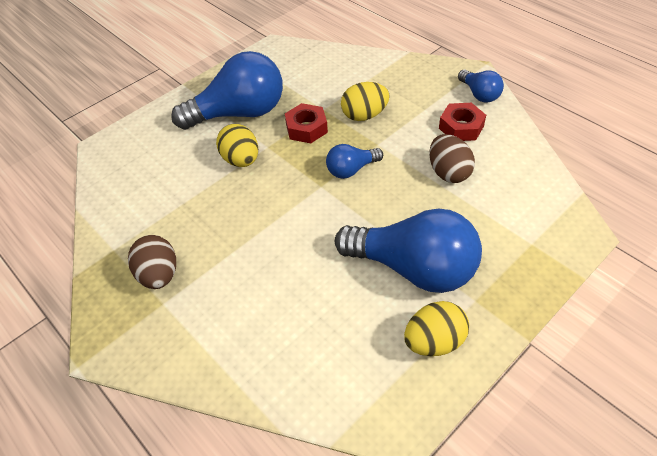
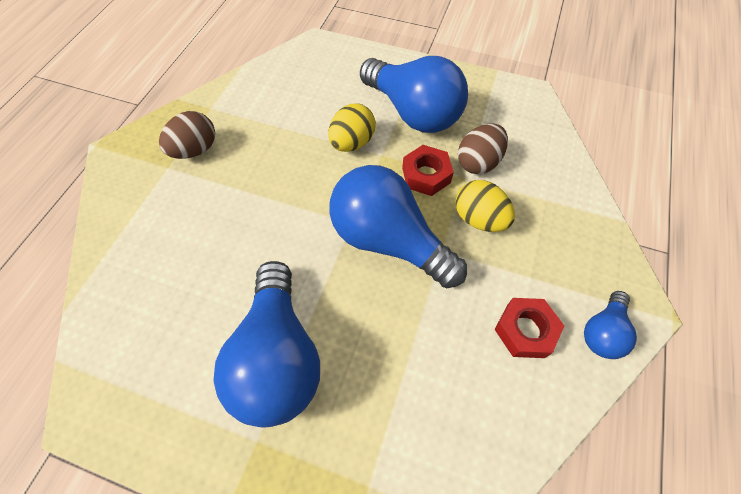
camera: 60 degrees right, 10 degrees up
blue light bulb [326,144,383,179] -> blue light bulb [330,165,467,288], size x2.03
yellow egg [404,301,469,356] -> none
brown egg [429,134,475,183] -> brown egg moved to [458,123,508,174]

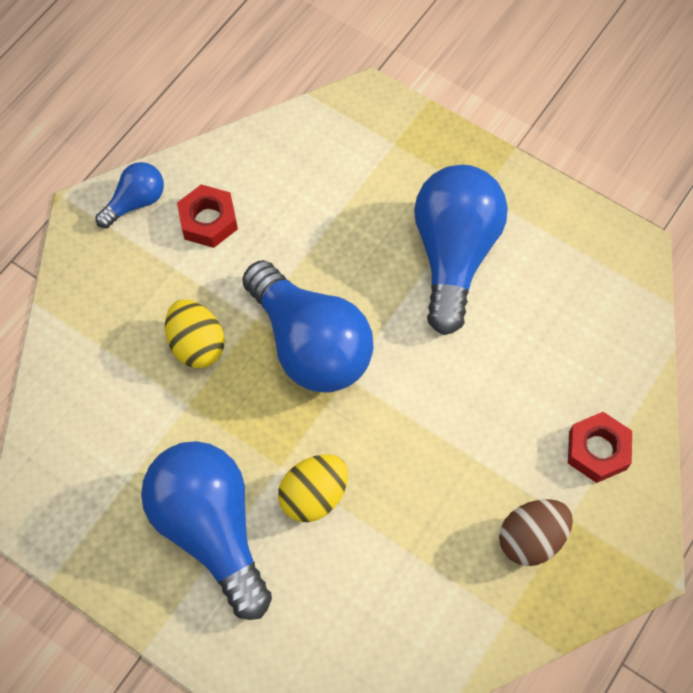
camera: 165 degrees left, 5 degrees up
red nut [402,145,454,196] -> red nut moved to [568,412,632,483]
brown egg [458,123,508,174] -> none

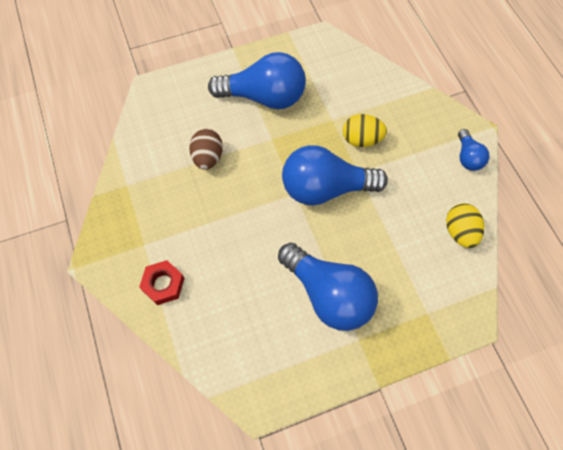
camera: 125 degrees right, 0 degrees up
red nut [177,185,238,248] -> none
yellow egg [278,454,348,522] -> yellow egg moved to [446,203,484,248]
brown egg [499,499,573,566] -> brown egg moved to [189,129,223,170]

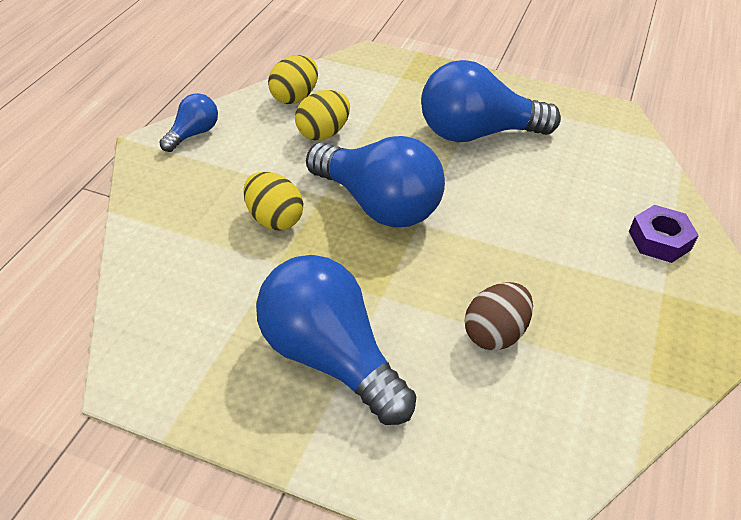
camera: 140 degrees left, 20 degrees down
red nut [139,260,184,305] -> purple nut [629,205,699,263]
blue light bulb [278,243,378,331] -> blue light bulb turned 90 degrees counterclockwise [421,60,561,142]
none -> yellow egg [295,90,350,141]

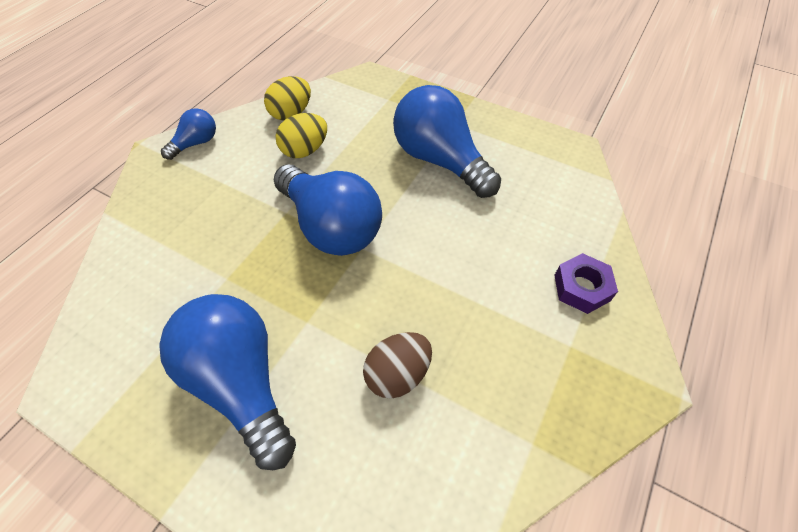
camera: 10 degrees right, 10 degrees up
yellow egg [243,172,303,231] -> none
blue light bulb [421,60,561,142] -> blue light bulb turned 45 degrees clockwise [393,85,501,198]

